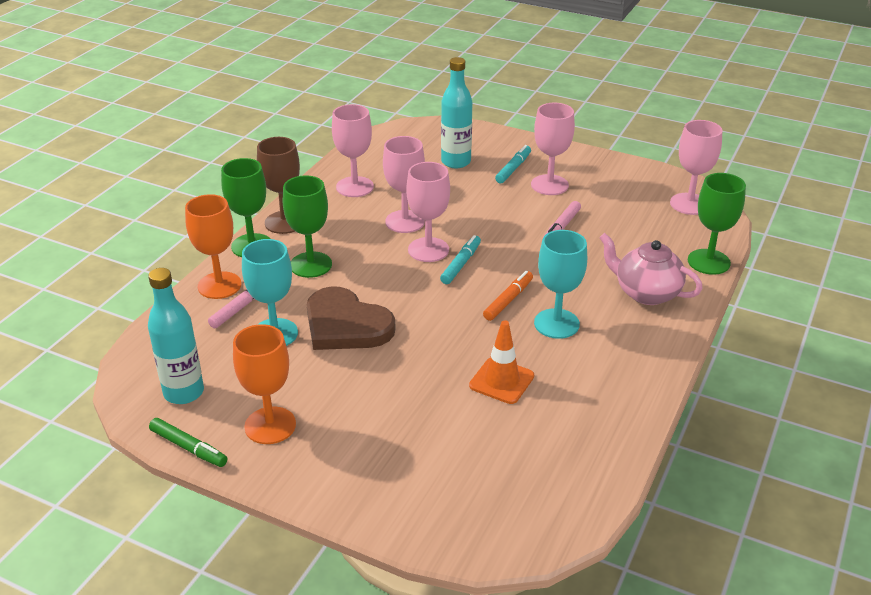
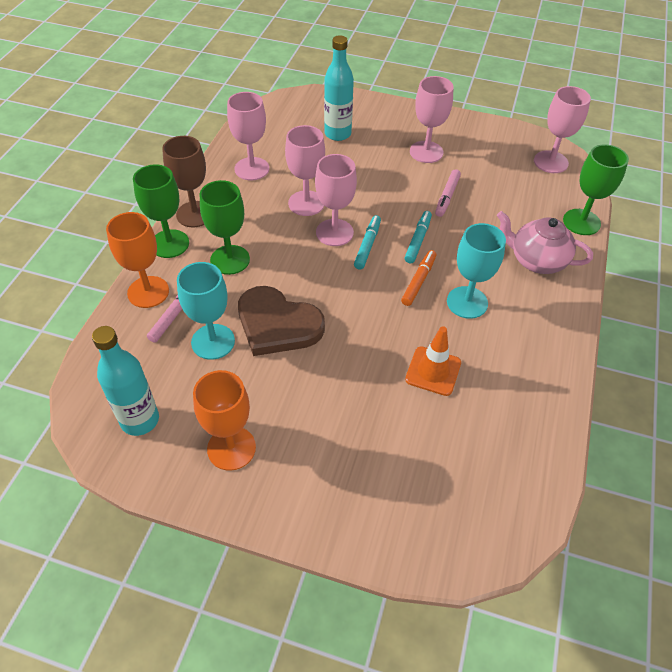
camera: 10 degrees left, 15 degrees up
green marker [149,418,227,467] -> none
turquoise marker [495,145,531,183] -> turquoise marker moved to [405,211,432,263]

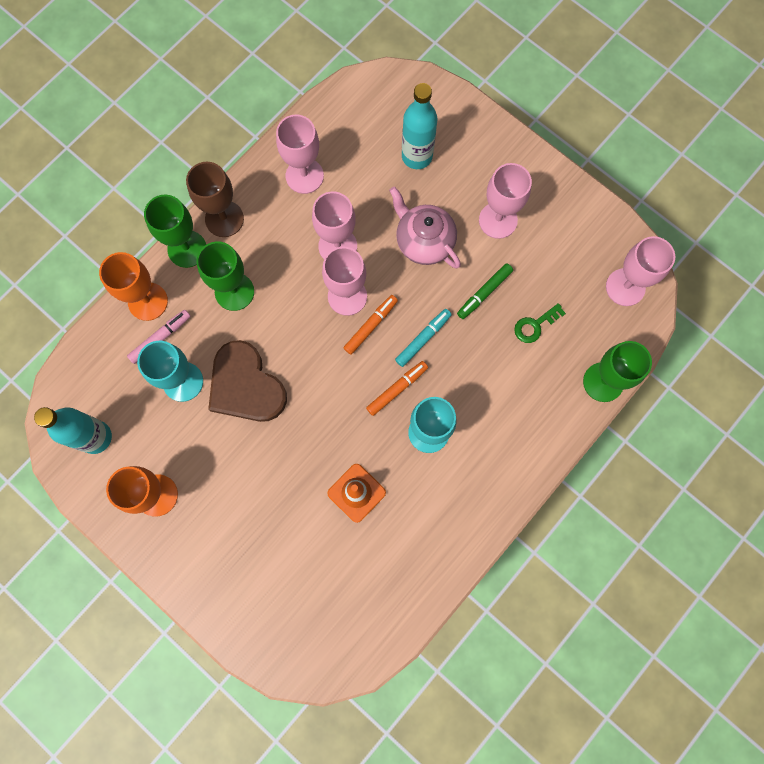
camera: 25 degrees right, 25 degrees up
turquoise marker [354,215,381,270] -> orange marker [343,295,398,355]
pink marker [435,169,461,217] -> green marker [457,263,513,319]
pink teapot [497,211,593,274] -> pink teapot moved to [389,186,461,269]
none -> green key [514,303,566,343]

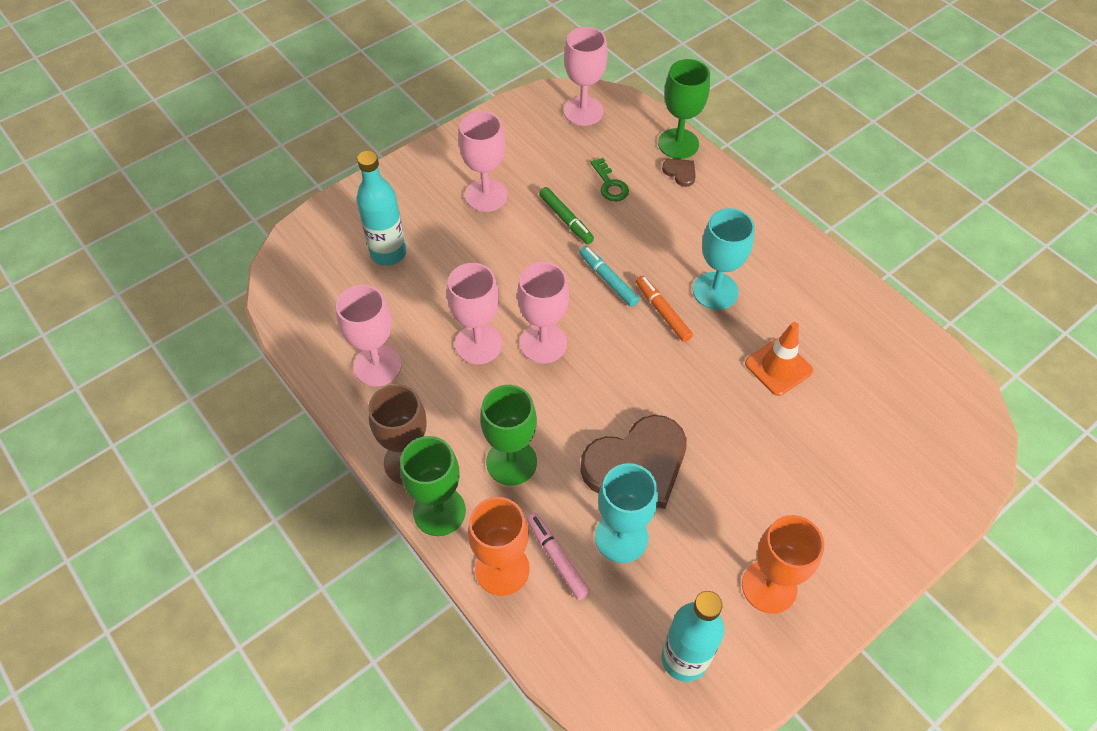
camera: 80 degrees left, 20 degrees down
orange marker [343,295,398,355] -> none
pink teapot [389,186,461,269] -> none
none -> brown heart [662,159,696,187]

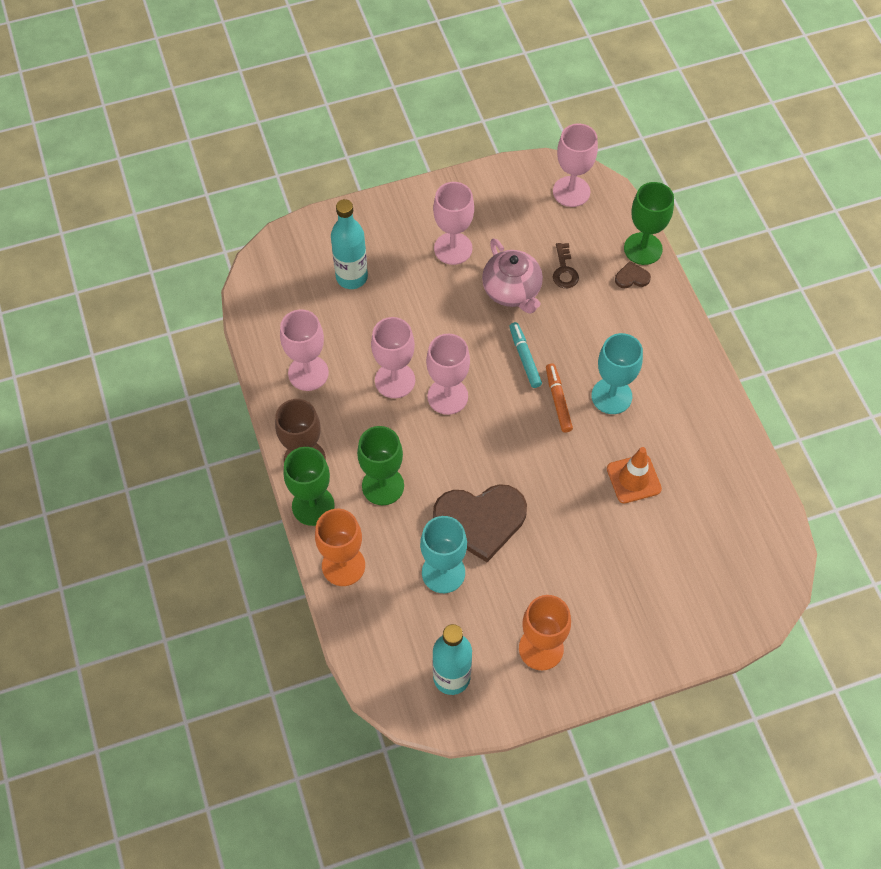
camera: 20 degrees right, 5 degrees up
pink marker [526,513,590,600] -> none
green marker [539,187,594,244] -> pink teapot [482,238,543,314]
green key [590,158,629,201] -> brown key [553,243,579,288]
brown heart [662,159,696,187] -> brown heart turned 75 degrees counterclockwise [615,261,651,288]

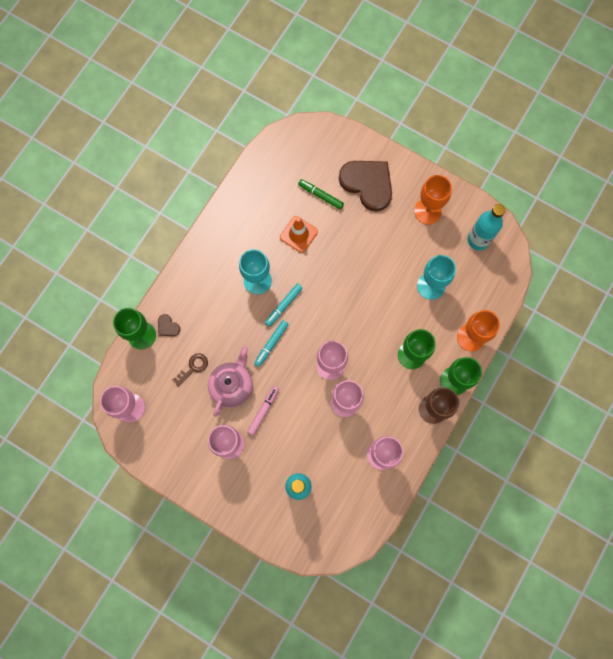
camera: 130 degrees left, 15 degrees up
brown heart [433,484,527,562] -> brown heart moved to [339,161,392,211]
orange marker [546,364,573,433] -> turquoise marker [265,284,303,327]
none -> pink marker [247,386,279,436]
none -> green marker [298,179,344,209]

